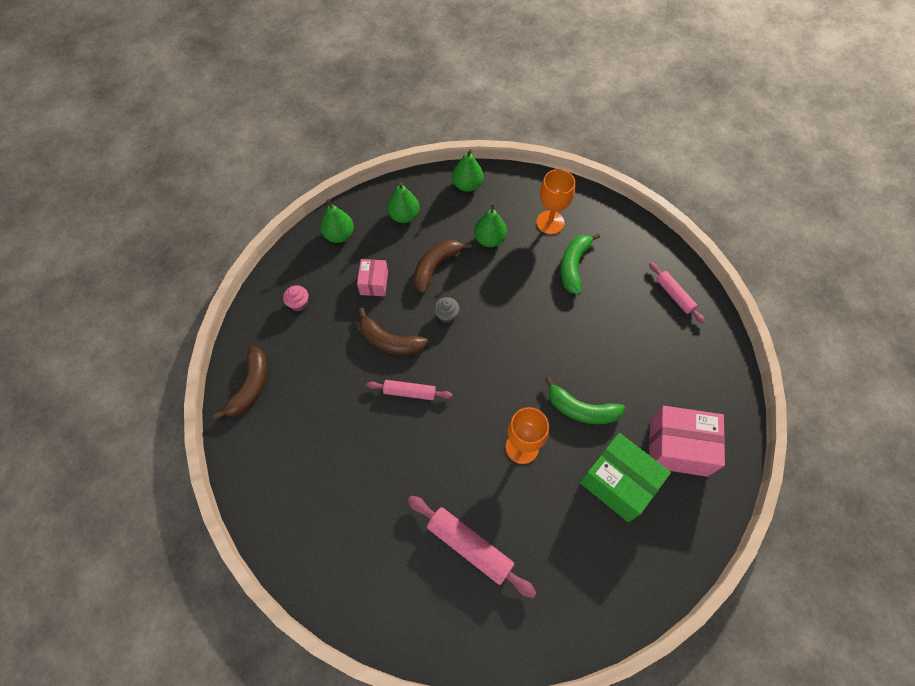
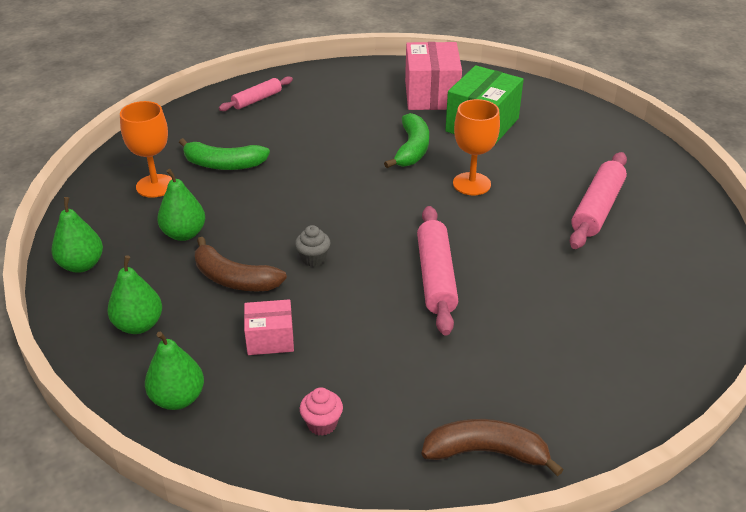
camera: 100 degrees left, 25 degrees down
brown banana [358,308,428,355] -> none
pink rolling pin [367,380,453,400] -> pink rolling pin [417,206,458,335], size x1.61

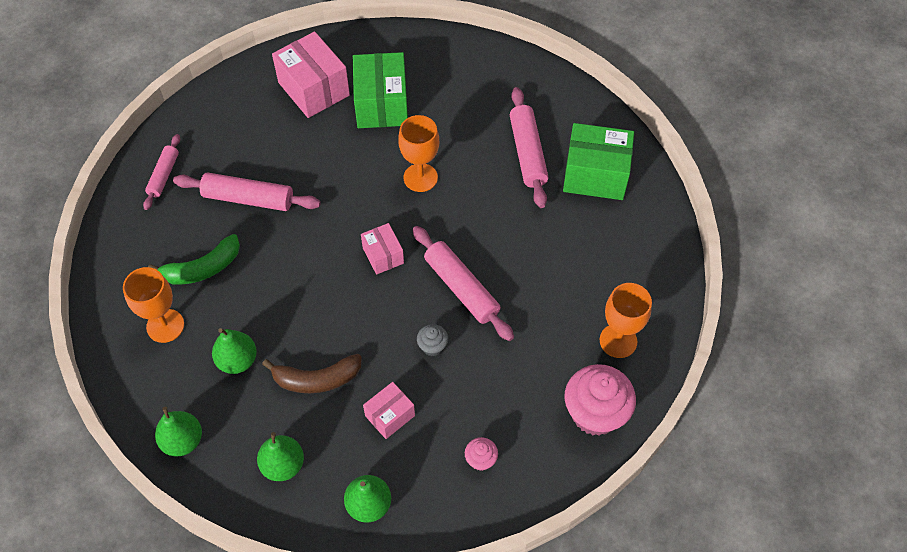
camera: 35 degrees left, 20 degrees up
grey cupcake [295,225,330,267] -> grey cupcake moved to [417,324,448,356]
green banana [384,113,429,168] -> none
brown banana [422,419,564,476] -> pink cupcake [564,364,636,436]
none -> pink rolling pin [173,172,321,211]
none -> pink box [361,223,404,275]
none -> green box [563,123,634,200]
none -> orange goblet [600,283,652,358]

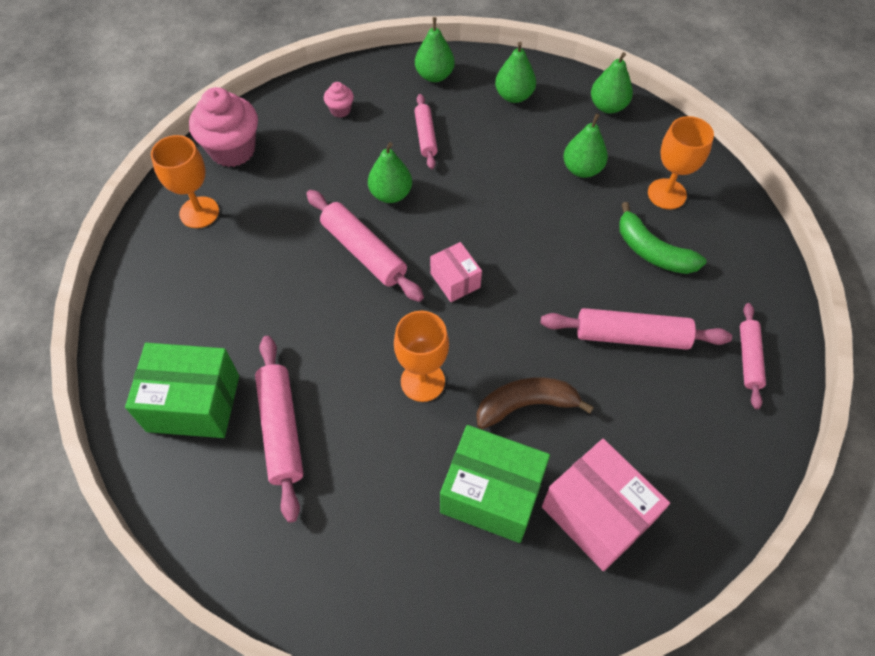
camera: 175 degrees right, 0 degrees up
green banana [148,234,240,284] -> green banana turned 105 degrees counterclockwise [619,202,706,274]
brown banana [262,354,362,393] -> brown banana moved to [477,377,594,429]
green box [353,52,408,128] -> green box turned 60 degrees counterclockwise [440,425,550,543]
pink box [363,382,415,439] -> pink rolling pin [414,94,438,169]
grey cupcake [417,324,448,356] -> green pear [368,142,412,203]

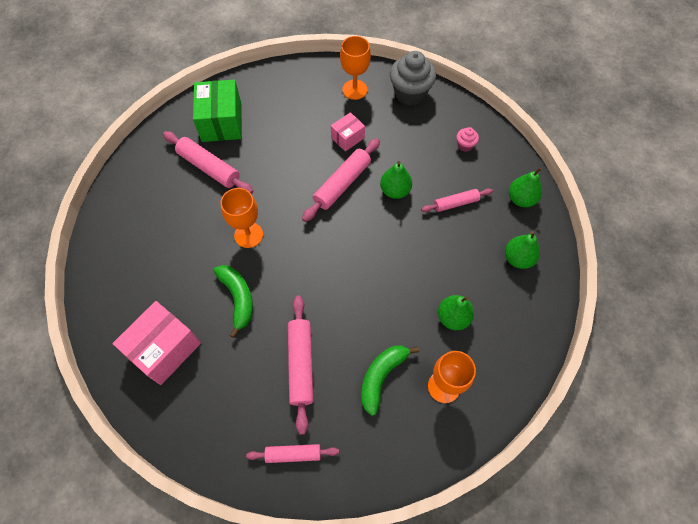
camera: 80 degrees right, 5 degrees up
pink cupcake [189,87,258,167] -> grey cupcake [390,51,436,106]
pink rolling pin [255,336,304,523] -> pink rolling pin turned 60 degrees clockwise [163,131,253,194]
pink box [430,242,482,302] -> pink box moved to [331,112,365,152]
green box [440,425,550,543] -> none
brown banana [477,377,594,429] -> green banana [213,265,253,338]
green pear [591,52,633,114] -> none

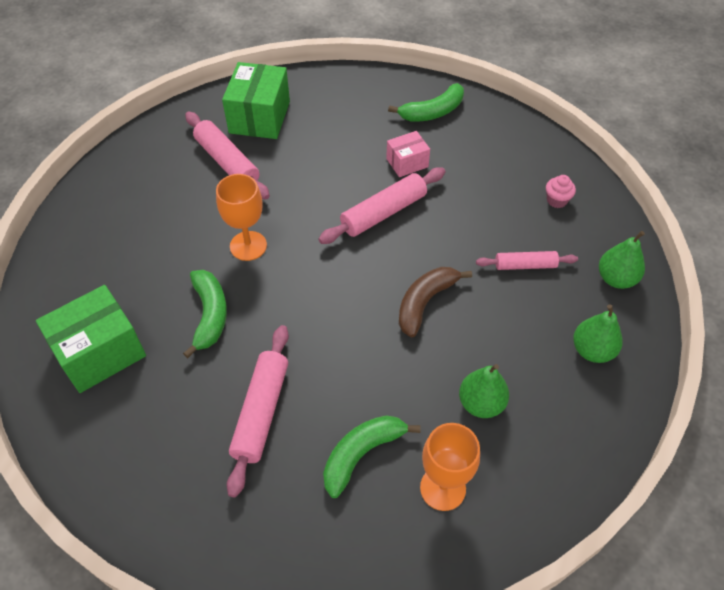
camera: 15 degrees right, 10 degrees down
pink box [112,301,201,385] -> green box [36,285,146,393]
pink rolling pin [246,444,339,463] -> none
orange goblet [340,36,371,100] -> green banana [388,83,464,122]
green pear [380,161,412,199] -> none
grey cupcake [390,51,436,106] -> none
none -> brown banana [399,267,472,337]

